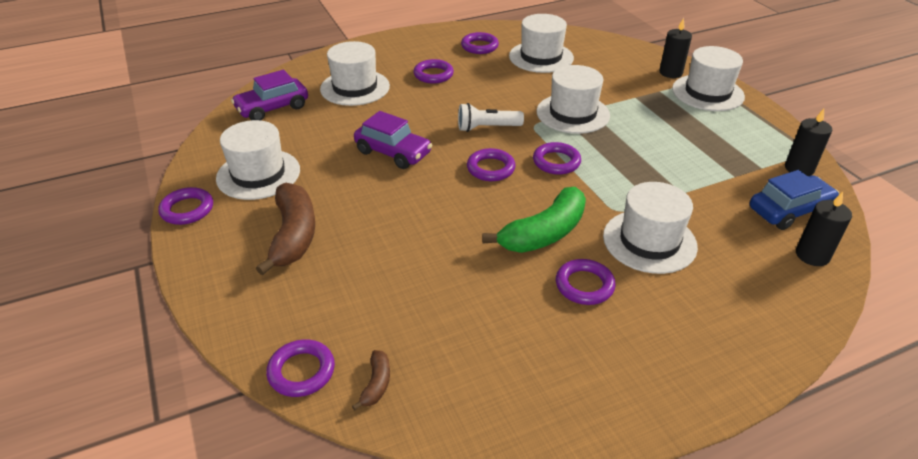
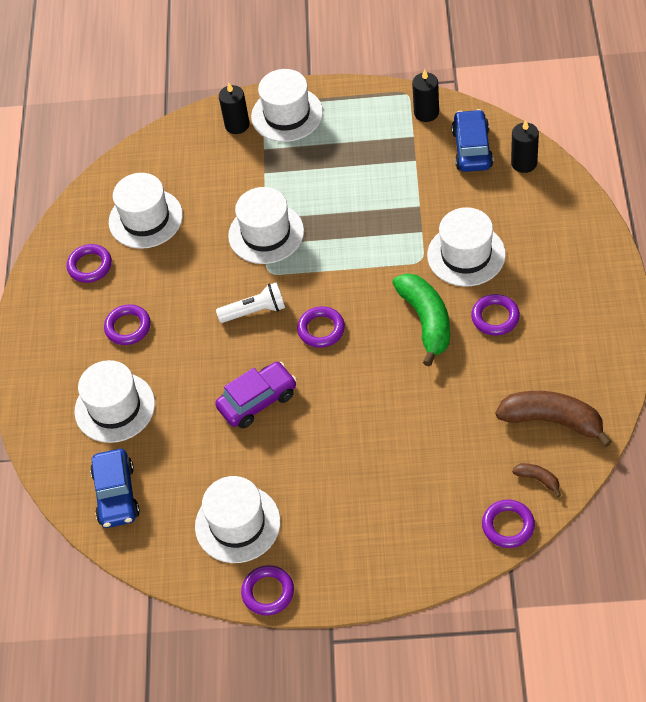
camera: 60 degrees left, 15 degrees up
purple car [231,70,308,121] -> blue car [90,449,140,528]
brown banana [256,182,315,275] -> brown banana moved to [496,391,612,447]
white flashlight [458,103,524,132] -> white flashlight turned 120 degrees counterclockwise [216,282,285,323]
purple ring [533,142,581,175] -> none

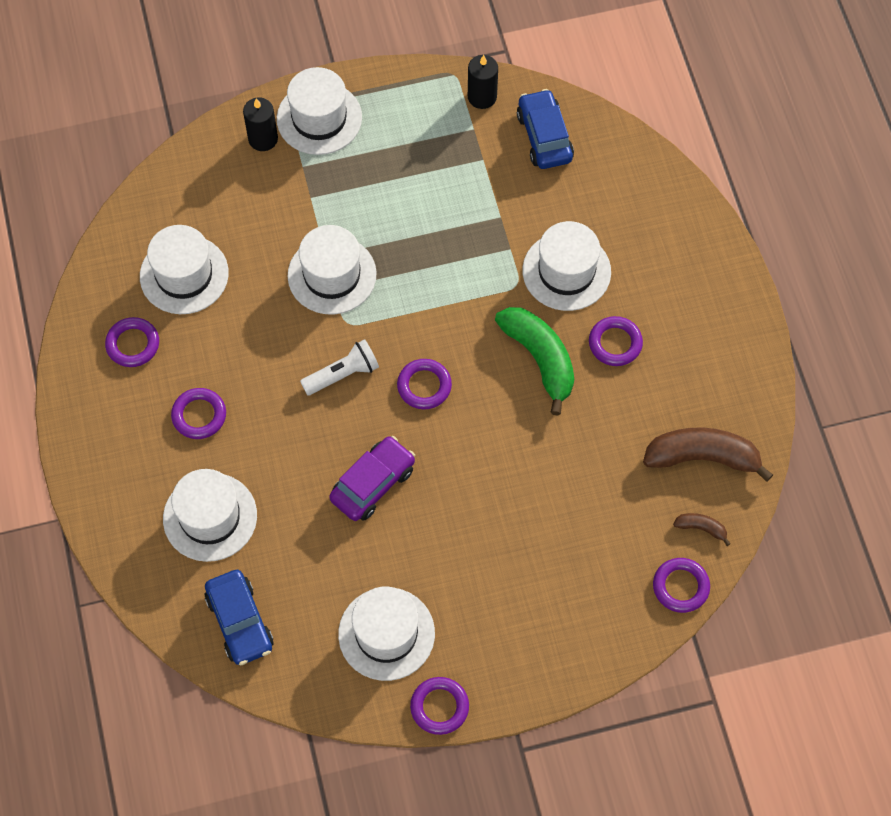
camera: 20 degrees left, 10 degrees up
black candle [511,120,539,173] -> none

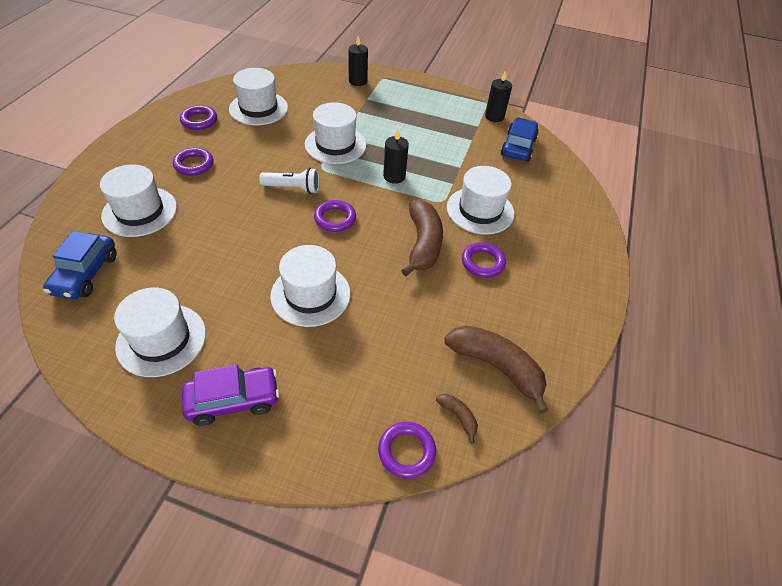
camera: 30 degrees right, 15 degrees down
white hat [277,67,362,155] -> white hat moved to [270,245,351,327]
purple car [329,436,415,521] -> purple car moved to [182,365,280,426]
purple ring [410,677,469,735] -> none
green banana [495,307,574,415] -> brown banana [401,200,443,276]
none -> black candle [383,129,409,184]

